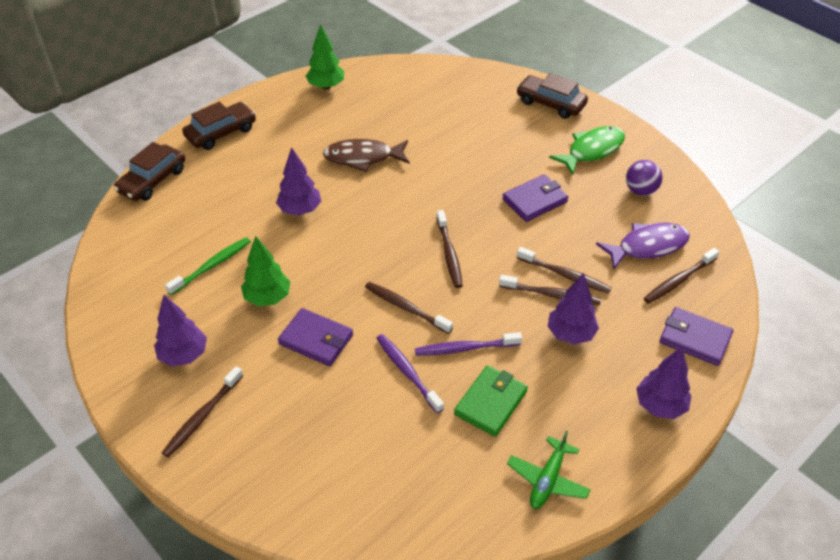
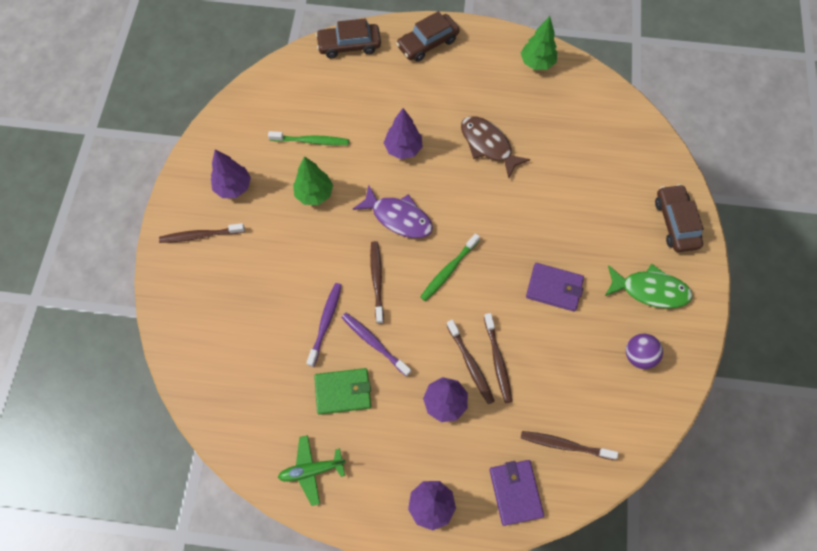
camera: 50 degrees right, 20 degrees up
brown car [182,102,256,150] -> brown car turned 135 degrees clockwise [396,11,460,62]
purple wallet [278,308,353,366] -> none
brown toothbrush [436,210,463,288] -> green toothbrush [420,233,480,301]
purple fish [596,223,690,269] -> purple fish moved to [352,185,433,238]

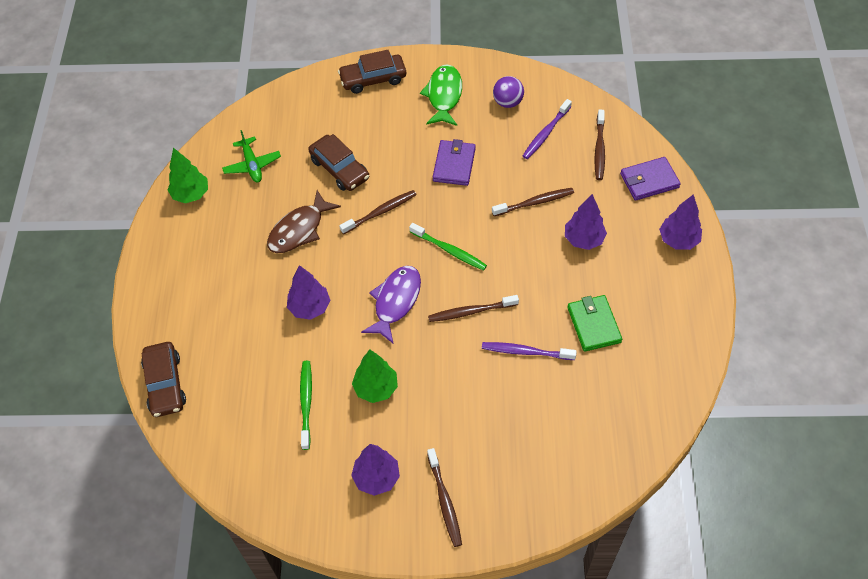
camera: 95 degrees left, 10 degrees down
green plane [278,435,346,506] -> green plane moved to [222,130,281,183]
purple toothbrush [341,313,411,377] -> purple toothbrush moved to [523,99,572,159]
brown car [396,11,460,62] -> brown car moved to [308,134,369,191]
brown toothbrush [447,320,494,404] -> brown toothbrush moved to [339,190,417,234]

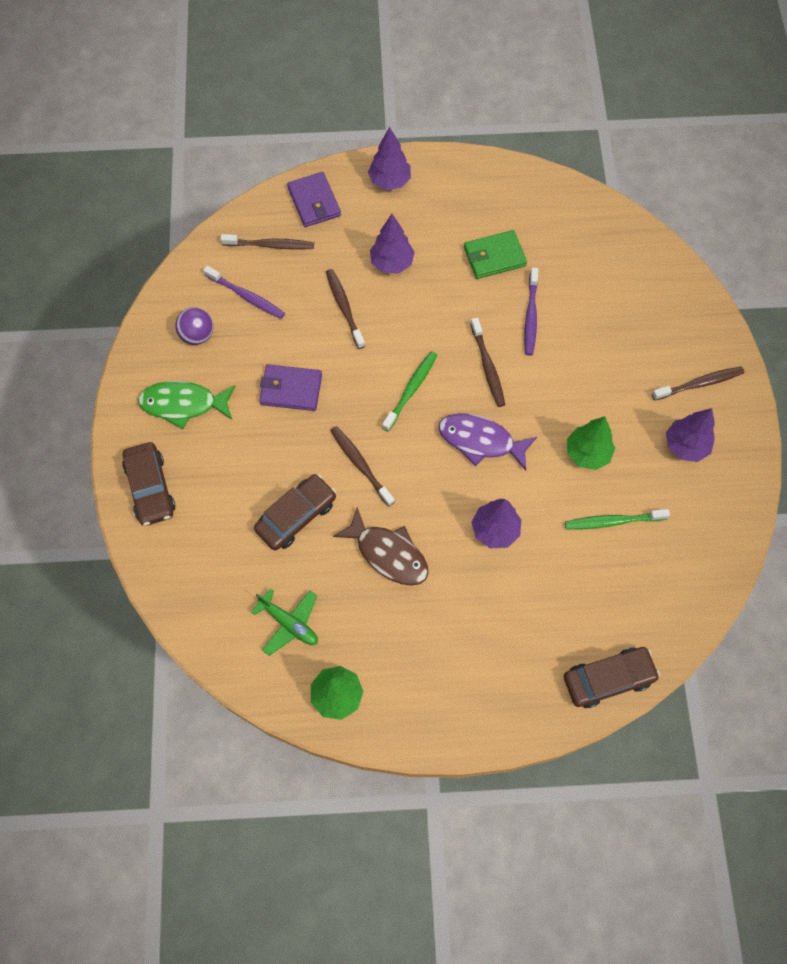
camera: 95 degrees left, 10 degrees up
green plane [222,130,281,183] -> green plane turned 60 degrees clockwise [251,588,318,656]

